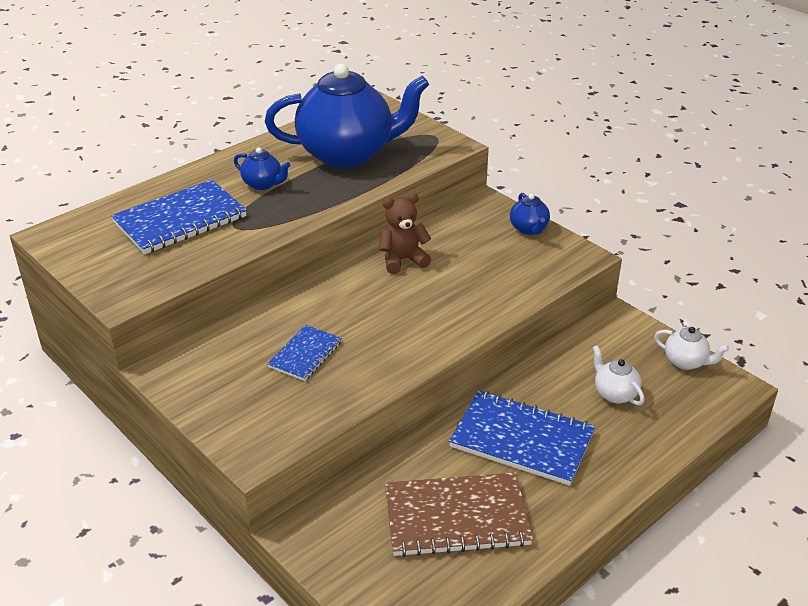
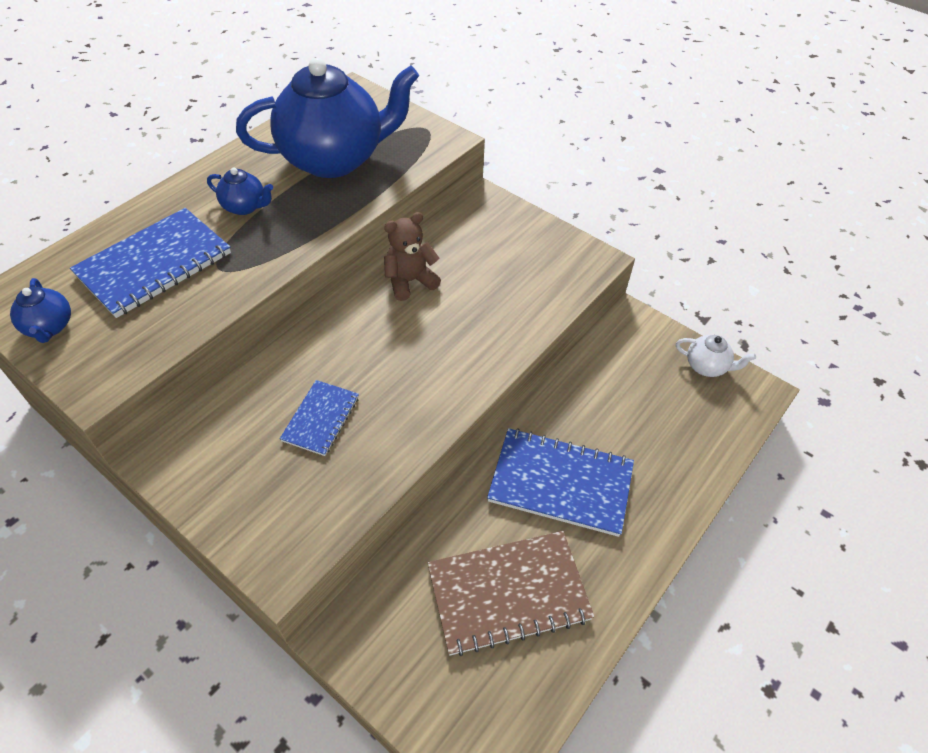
camera: 10 degrees left, 15 degrees up
blue teapot [510,193,550,235] -> blue teapot moved to [10,278,71,343]
white teapot [592,345,645,406] -> none

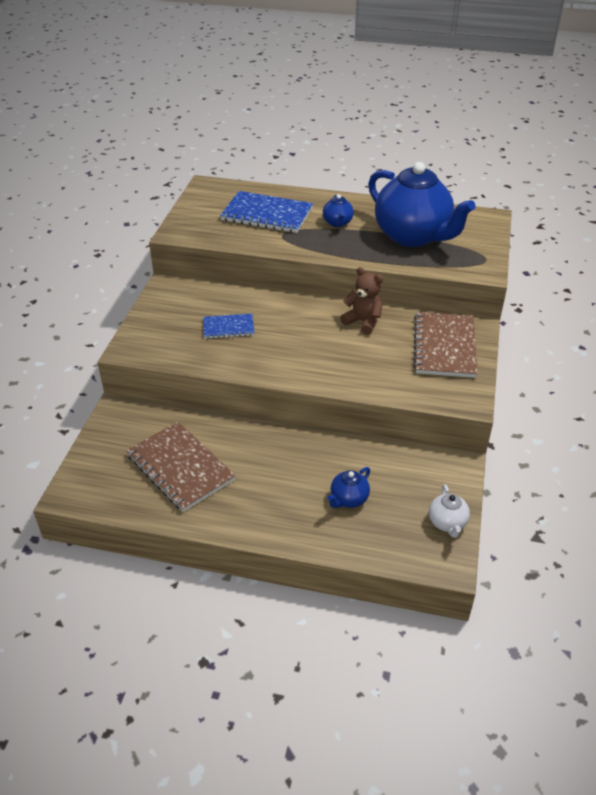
camera: 65 degrees right, 10 degrees down
blue teapot [10,278,71,343] -> blue teapot moved to [327,467,370,508]
blue notebook [487,428,634,537] -> none
none -> brown notebook [413,312,478,378]

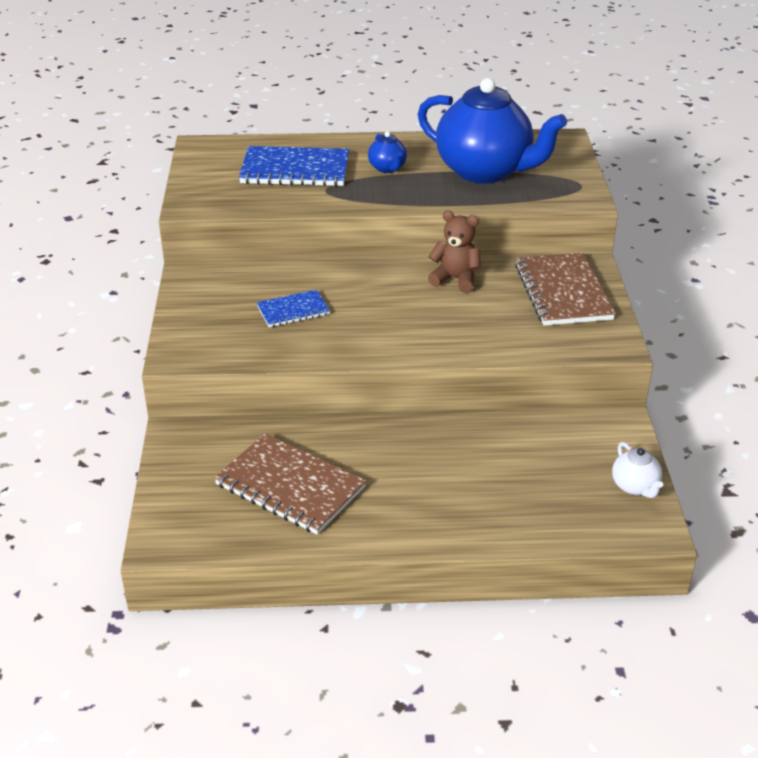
camera: 15 degrees left, 5 degrees down
blue teapot [327,467,370,508] -> none

